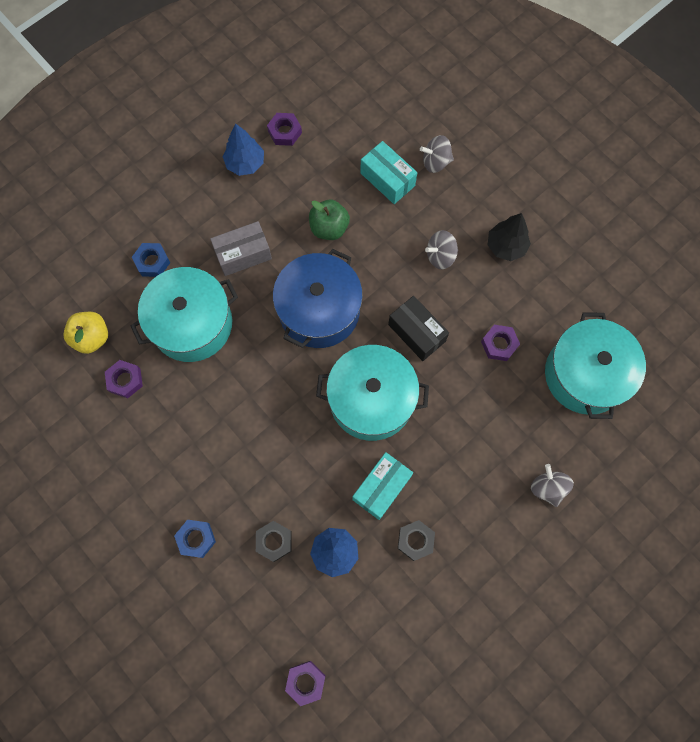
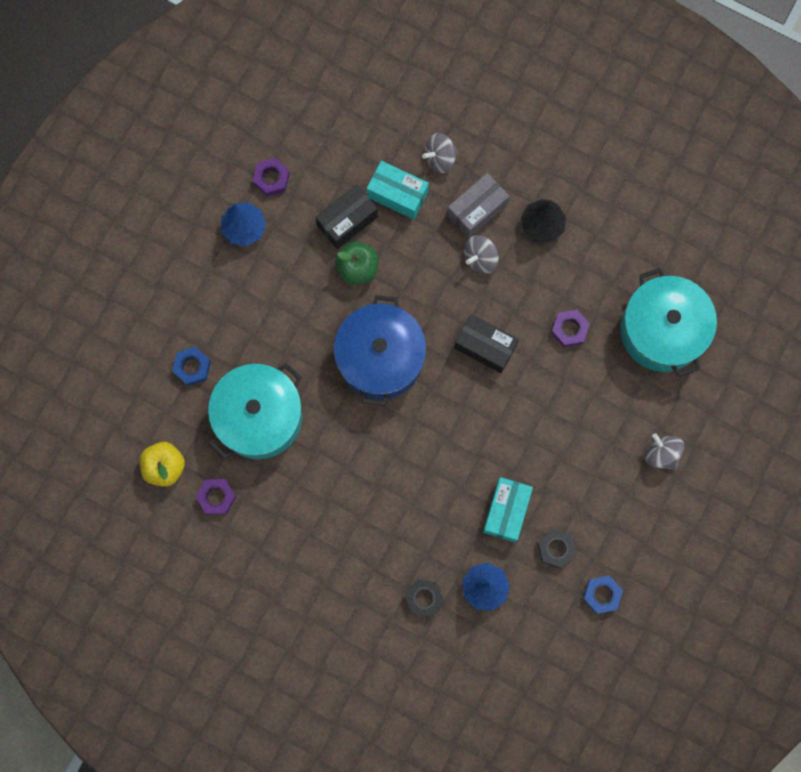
camera: 20 degrees left, 5 degrees up
blue nut [174,520,216,558] -> blue nut moved to [583,576,623,614]
grey box [210,221,272,276] -> grey box moved to [447,173,509,238]
purple nut [285,661,326,706] -> none
turquoise pot [316,345,429,441] -> none
none -> black box [315,184,378,249]

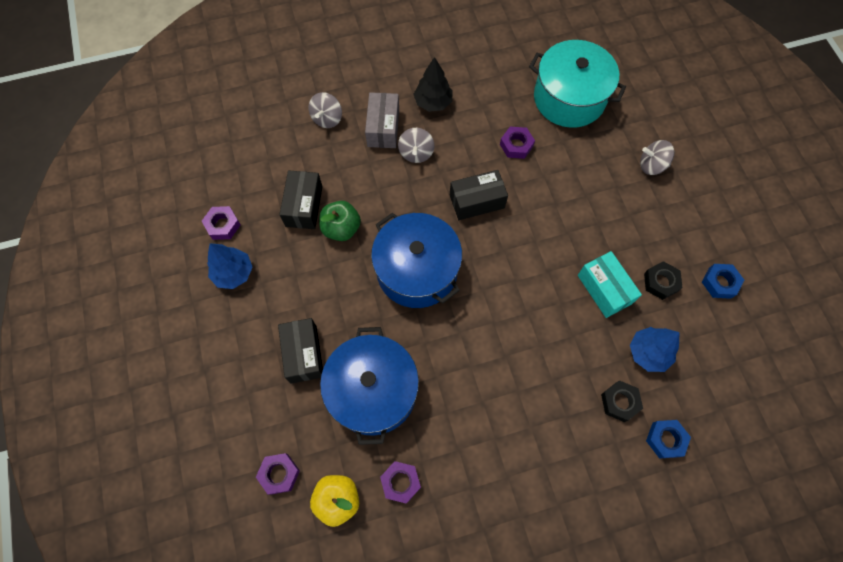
camera: 45 degrees left, 10 degrees down
blue nut [172,347,211,386] -> blue nut moved to [646,420,691,458]
turquoise pot [208,363,302,459] -> blue pot [320,327,419,445]
turquoise box [367,161,429,219] -> none
none -> purple nut [256,453,300,495]
none -> black box [278,318,323,384]

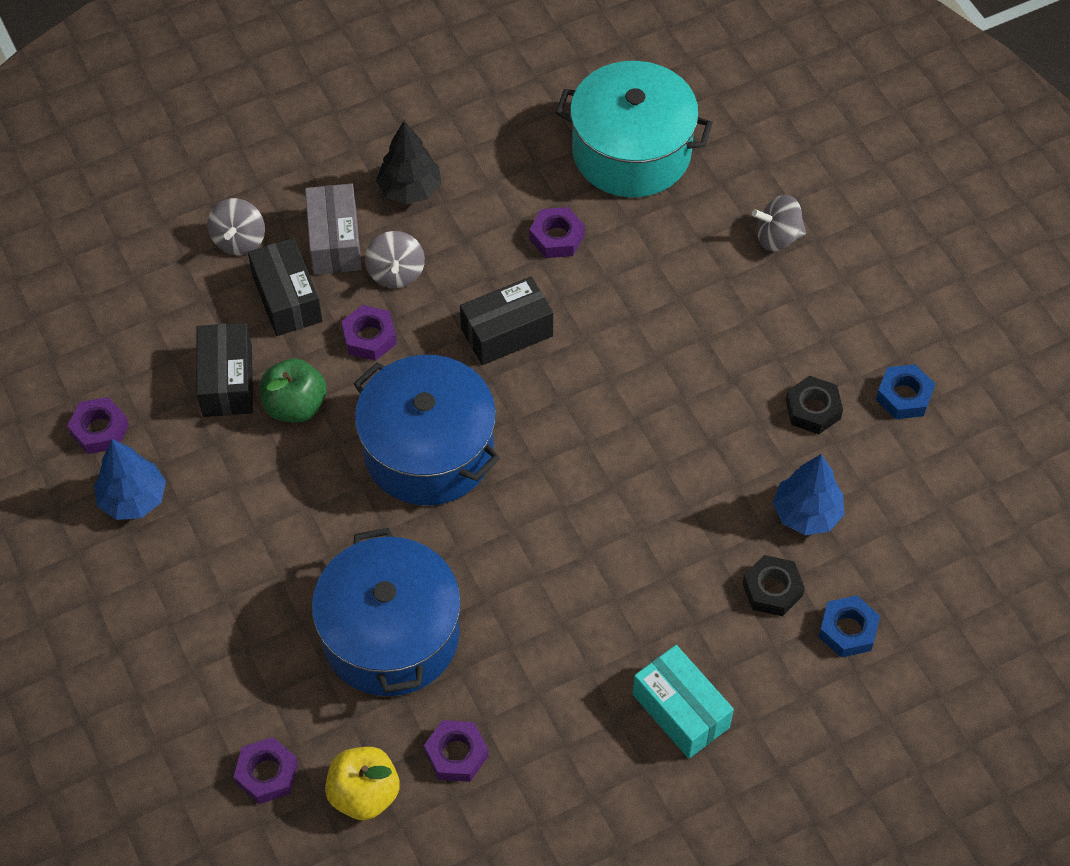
camera: 10 degrees left, 10 degrees down
black box [278,318,323,384] -> black box moved to [248,238,322,336]
turquoise box [578,251,642,318] -> turquoise box moved to [632,645,734,759]
none -> purple nut [341,305,397,361]

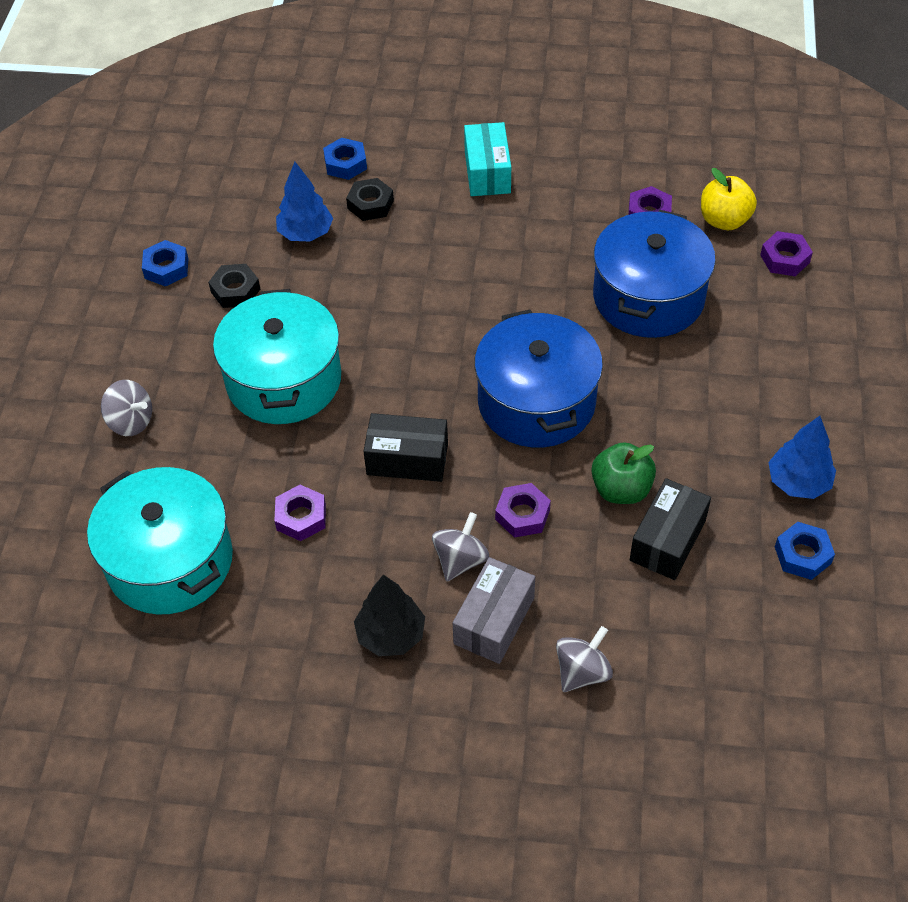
camera: 145 degrees left, 5 degrees down
purple nut [67,397,129,454] -> blue nut [775,522,835,580]
black box [248,238,322,336] -> none
none -> turquoise pot [213,289,341,424]

